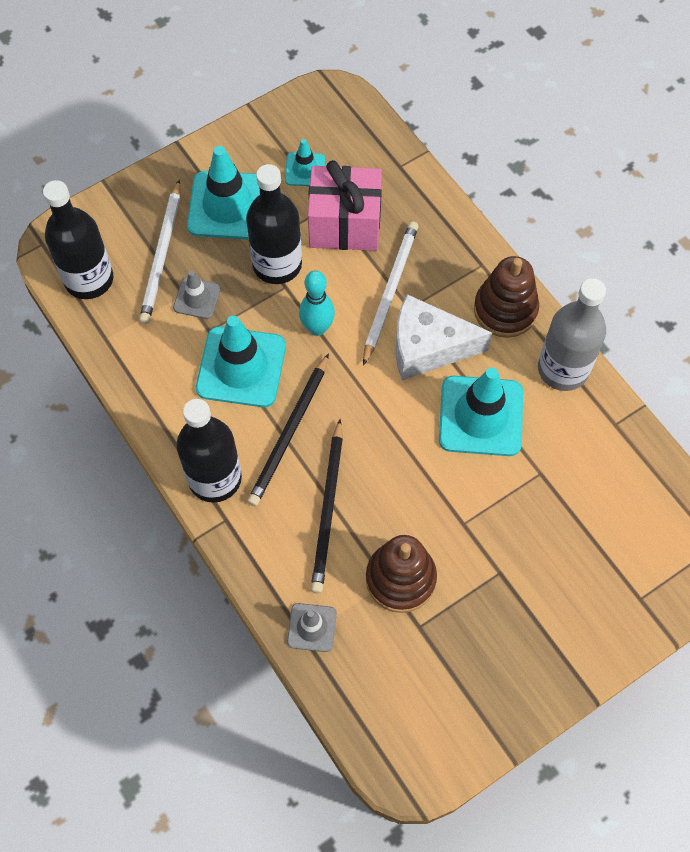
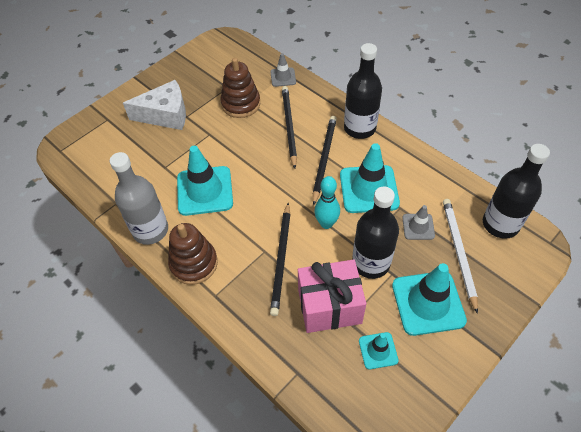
camera: 170 degrees right, 10 degrees down
white pencil [363,221,418,366] -> black pencil [270,203,290,316]
white cheese [395,294,492,380] -> white cheese moved to [123,80,186,130]

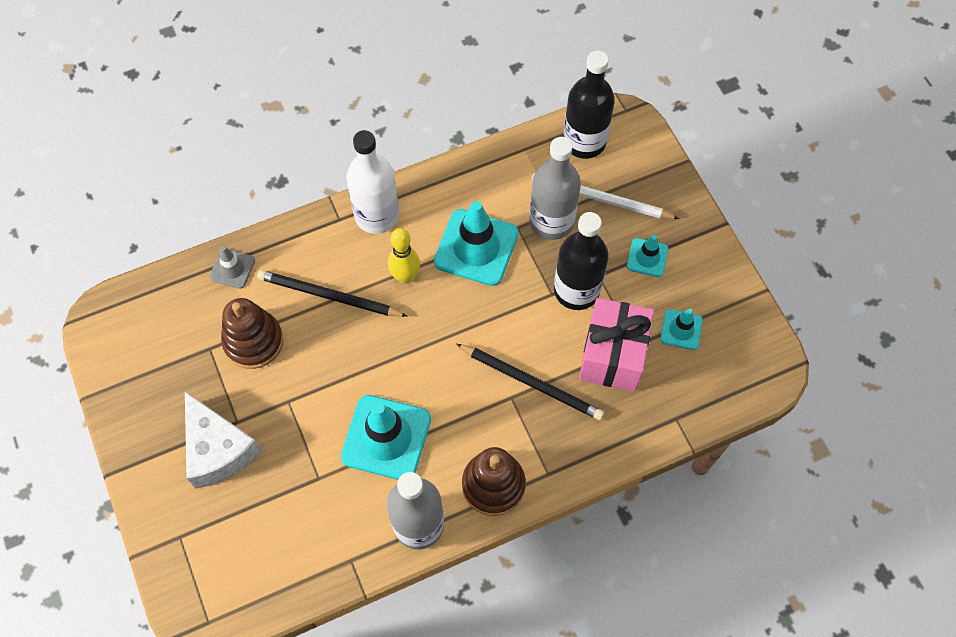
camera: 70 degrees left, 10 degrees up
white cheese [123,80,186,130] -> white cheese turned 135 degrees clockwise [185,392,262,489]
black pencil [313,116,337,206] -> yellow bowling pin [388,228,420,284]
turquoise bowling pin [314,176,340,229] -> none
black bottle [344,43,382,139] -> white bottle [346,130,399,234]
turquoise traffic cone [392,263,467,336] -> turquoise traffic cone [627,235,668,277], size x0.52
grey traffic cone [402,205,435,240] -> grey bottle [529,137,581,240]

